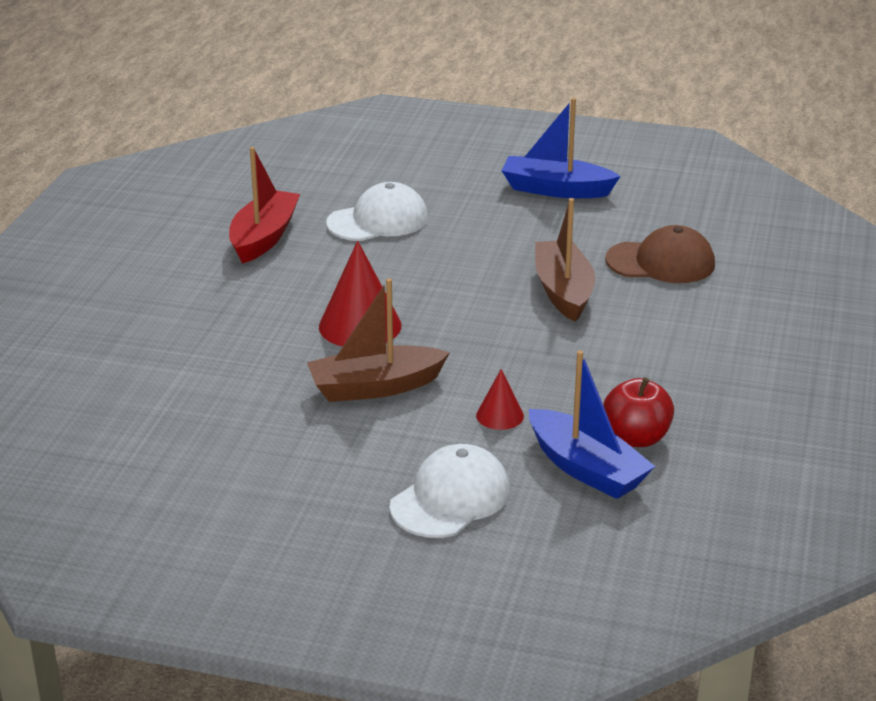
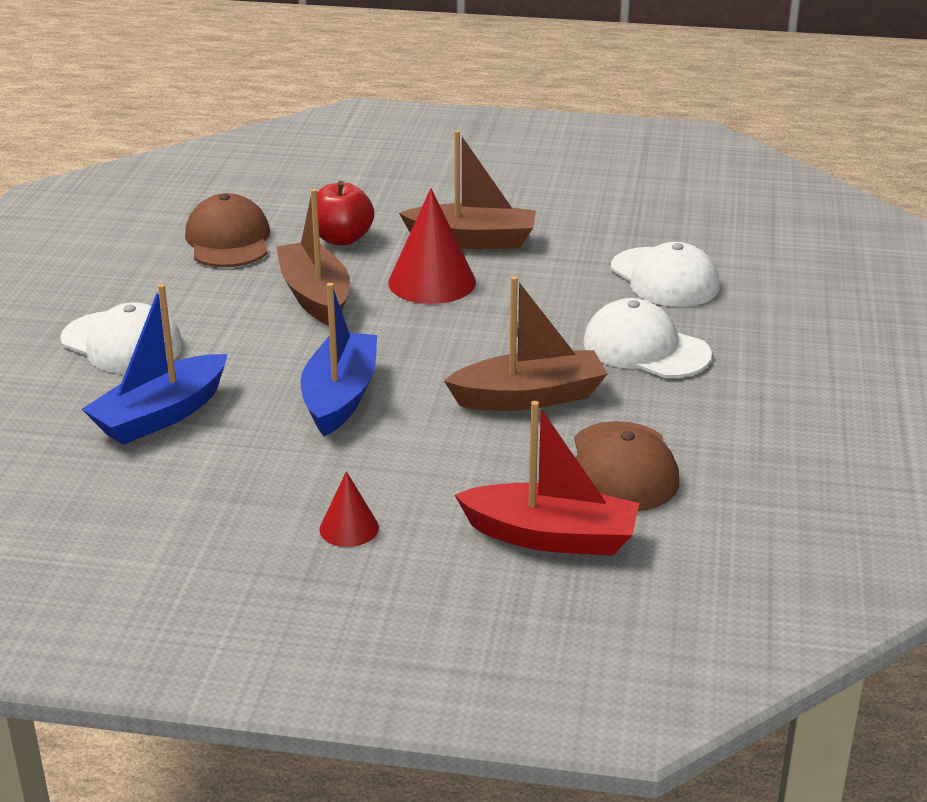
camera: 85 degrees right, 0 degrees up
red boat [229,147,300,264] -> red boat moved to [455,401,639,556]
red cone [476,369,524,430] -> red cone moved to [319,471,379,547]
blue boat [501,98,621,198] -> blue boat moved to [301,283,377,436]
red apple [603,377,674,447] -> red apple moved to [317,181,374,245]
none -> brown cap [185,193,270,267]
none -> brown boat [399,130,536,249]
none -> white cap [583,298,712,378]

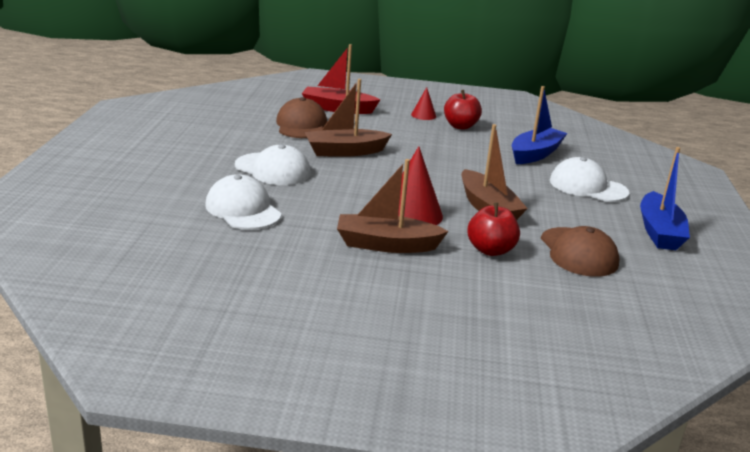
camera: 175 degrees right, 5 degrees down
blue boat [301,283,377,436] -> blue boat moved to [640,147,690,250]
none -> red apple [444,90,482,130]

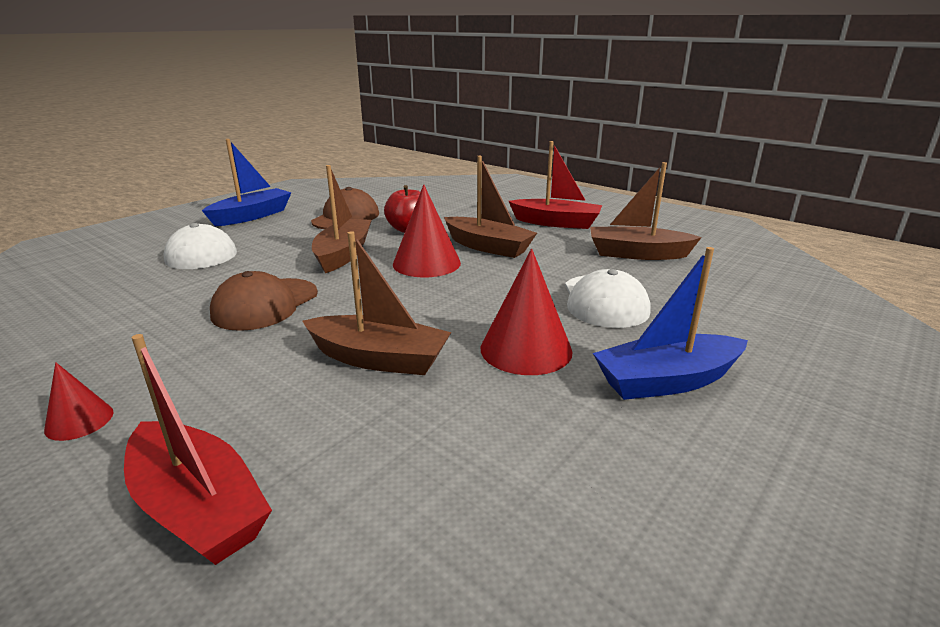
camera: 145 degrees left, 0 degrees up
white cap [235,144,311,185] -> red cone [481,249,573,375]
brown cap [276,97,327,138] -> brown cap moved to [210,271,318,331]
red apple [444,90,482,130] -> none
blue boat [512,86,568,164] -> blue boat moved to [593,247,748,400]
none -> red boat [509,141,602,229]
none -> brown boat [590,162,702,260]

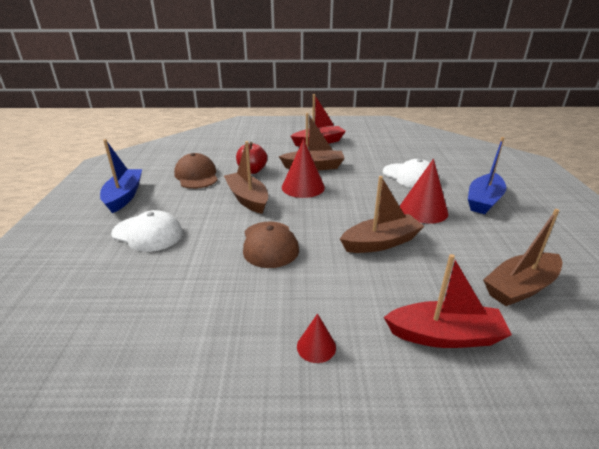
camera: 40 degrees left, 5 degrees up
brown boat [590,162,702,260] -> brown boat moved to [483,209,562,306]

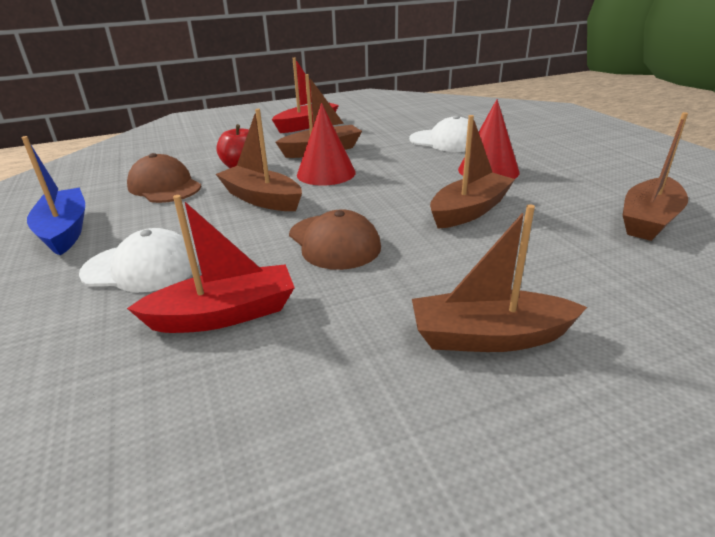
camera: 20 degrees left, 0 degrees up
red cone [297,313,336,363] -> brown boat [412,204,587,352]
red boat [384,254,512,348] -> red boat moved to [127,195,295,333]
blue boat [468,137,507,214] -> none

